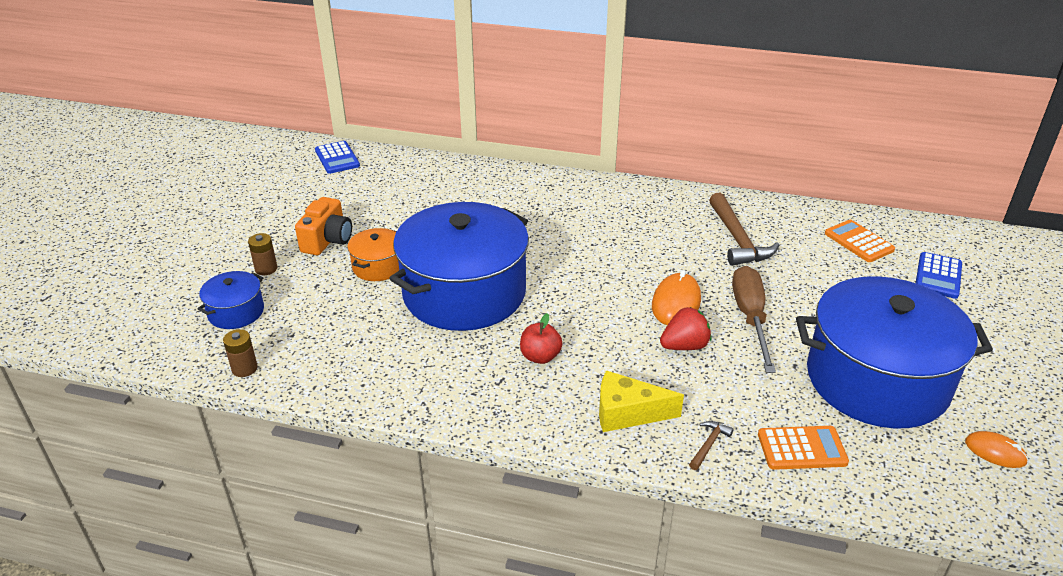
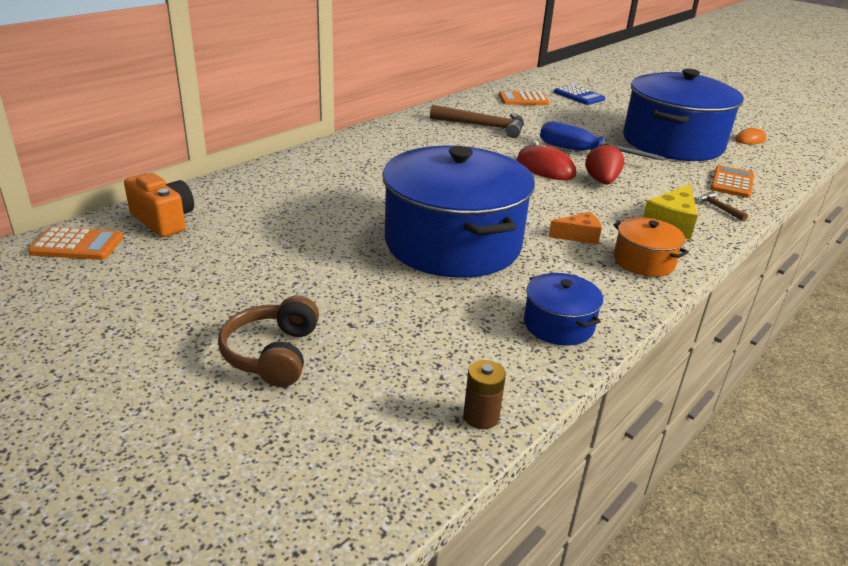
camera: 65 degrees left, 5 degrees down
blue pot [197,271,264,329] -> blue pot moved to [524,273,603,346]
brown battery [248,233,277,275] -> brown headphones [218,295,319,387]
orange camera [295,197,352,255] -> orange camera moved to [124,173,194,237]
blue calculator [315,141,360,174] -> orange calculator [28,227,123,260]
orange pot [347,228,399,281] -> orange pot moved to [613,217,689,277]
red apple [520,313,563,364] -> orange cheese [549,212,602,244]
orange mouse [652,270,701,325] -> red mouse [517,141,576,180]
brown screwdriver [732,266,776,373] -> blue screwdriver [540,121,665,161]

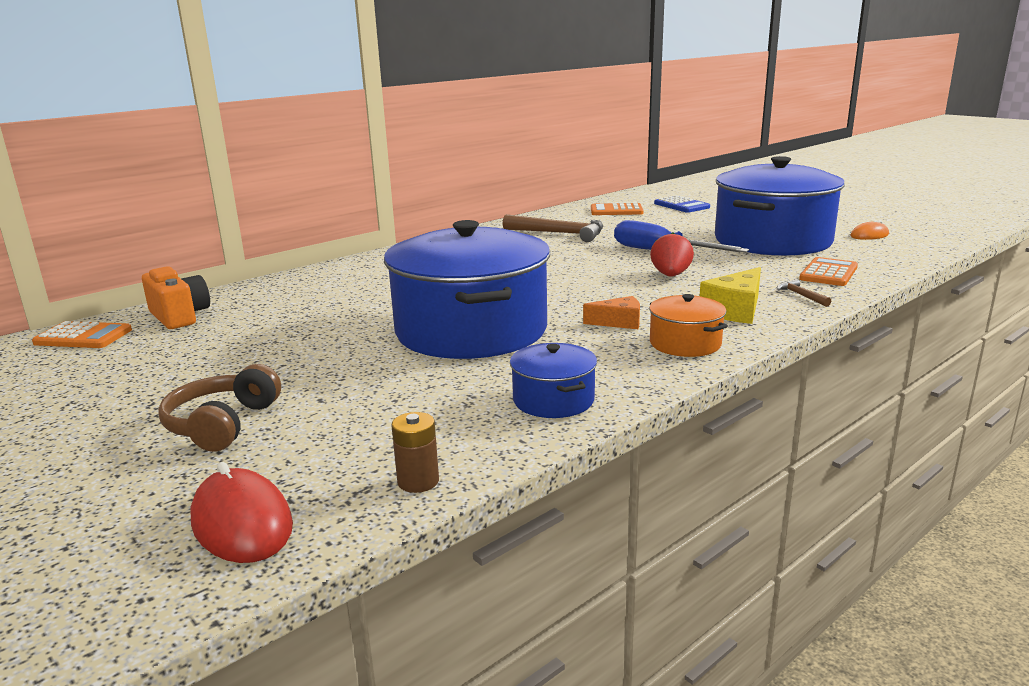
camera: 10 degrees right, 10 degrees down
red mouse [517,141,576,180] -> red mouse moved to [191,462,293,563]

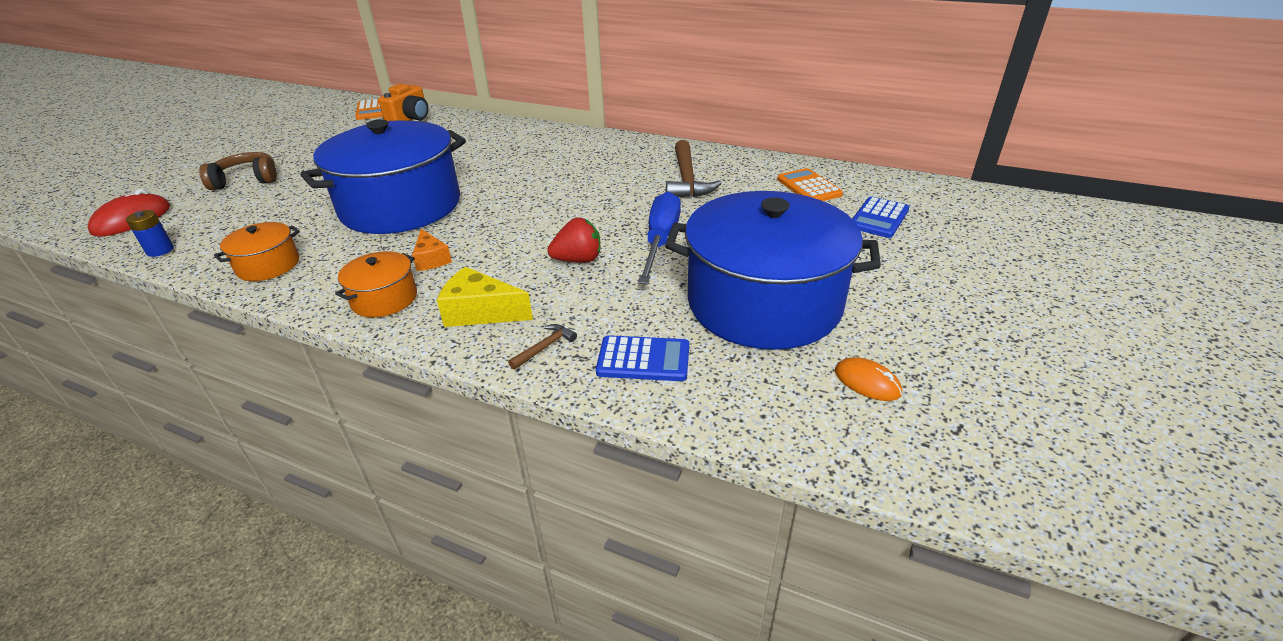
camera: 65 degrees right, 15 degrees up
brown battery [392,412,439,493] -> blue battery [126,210,174,257]
blue pot [510,343,597,418] -> orange pot [214,222,300,281]
orange calculator [799,257,858,286] -> blue calculator [596,335,689,381]

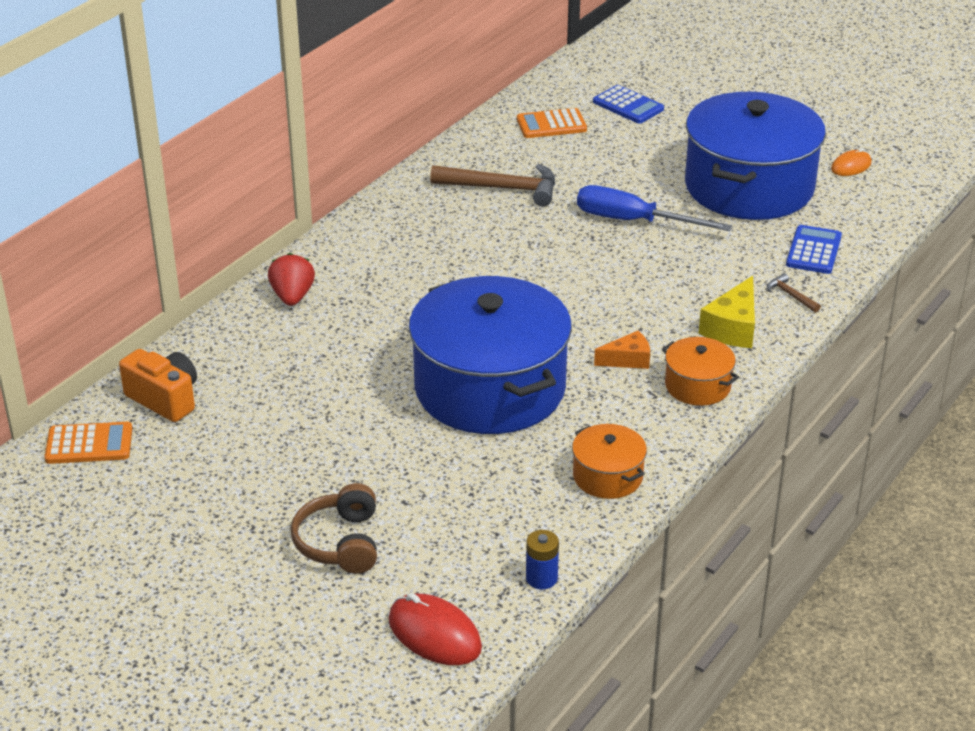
camera: 80 degrees left, 0 degrees up
red strawberry [547,217,600,263] -> red strawberry moved to [268,253,315,306]

